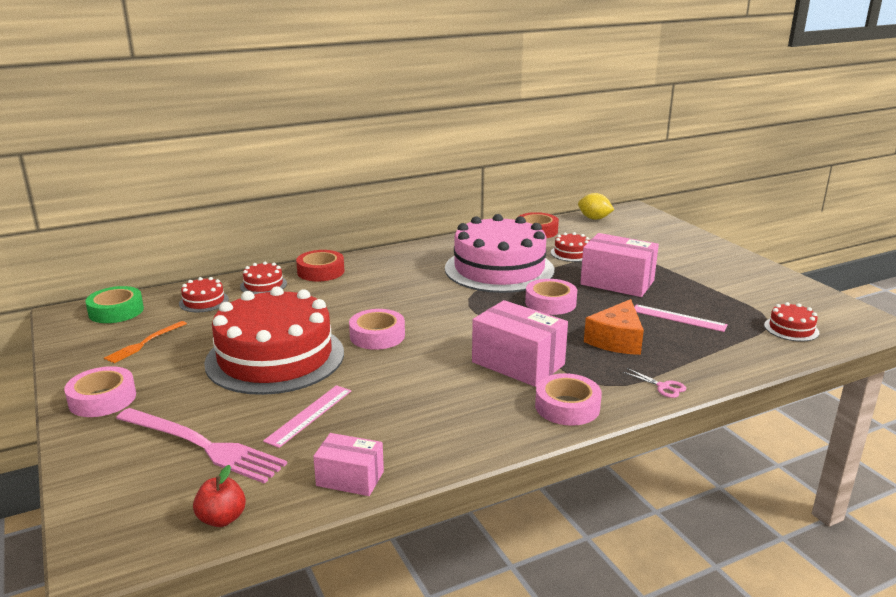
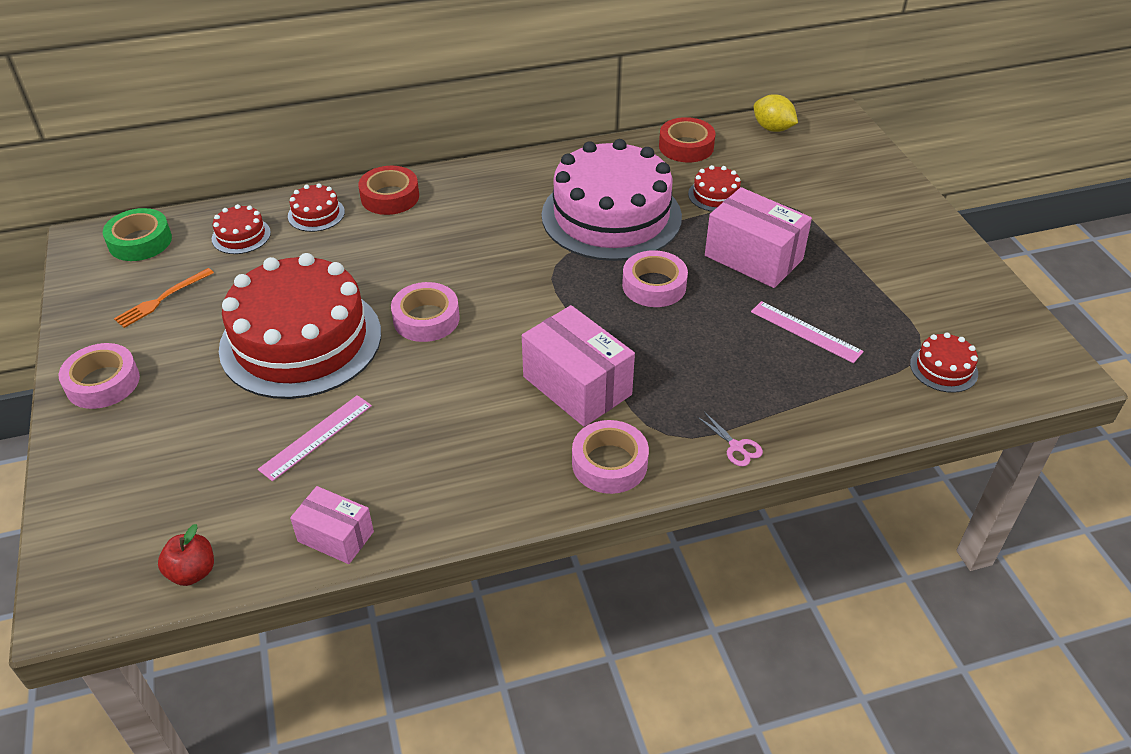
camera: 10 degrees right, 20 degrees up
pink fork [116,408,287,484] -> none
orange cheese [584,299,644,355] -> none

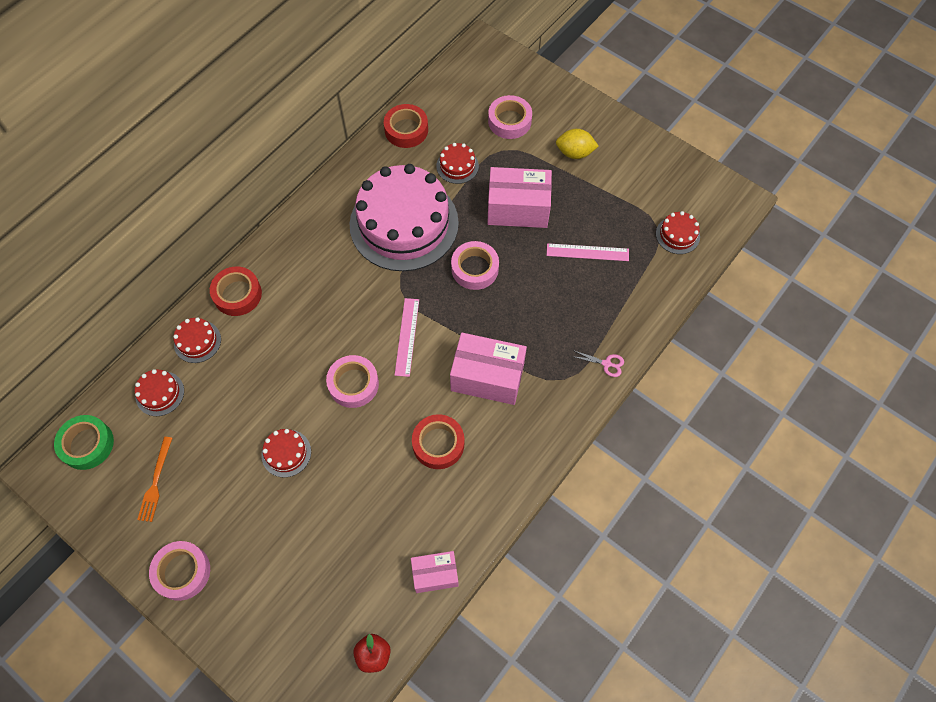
camera: 35 degrees left, 20 degrees up
red cake [219,253,381,399] -> red cake [261,429,311,477], size x0.40
pink ruler [258,395,372,481] -> pink ruler moved to [395,298,419,377]
pink tape [572,420,649,494] -> pink tape moved to [488,95,532,139]
yellow lemon [754,94,798,132] -> yellow lemon moved to [556,129,599,159]
none -> red tape [412,414,464,469]

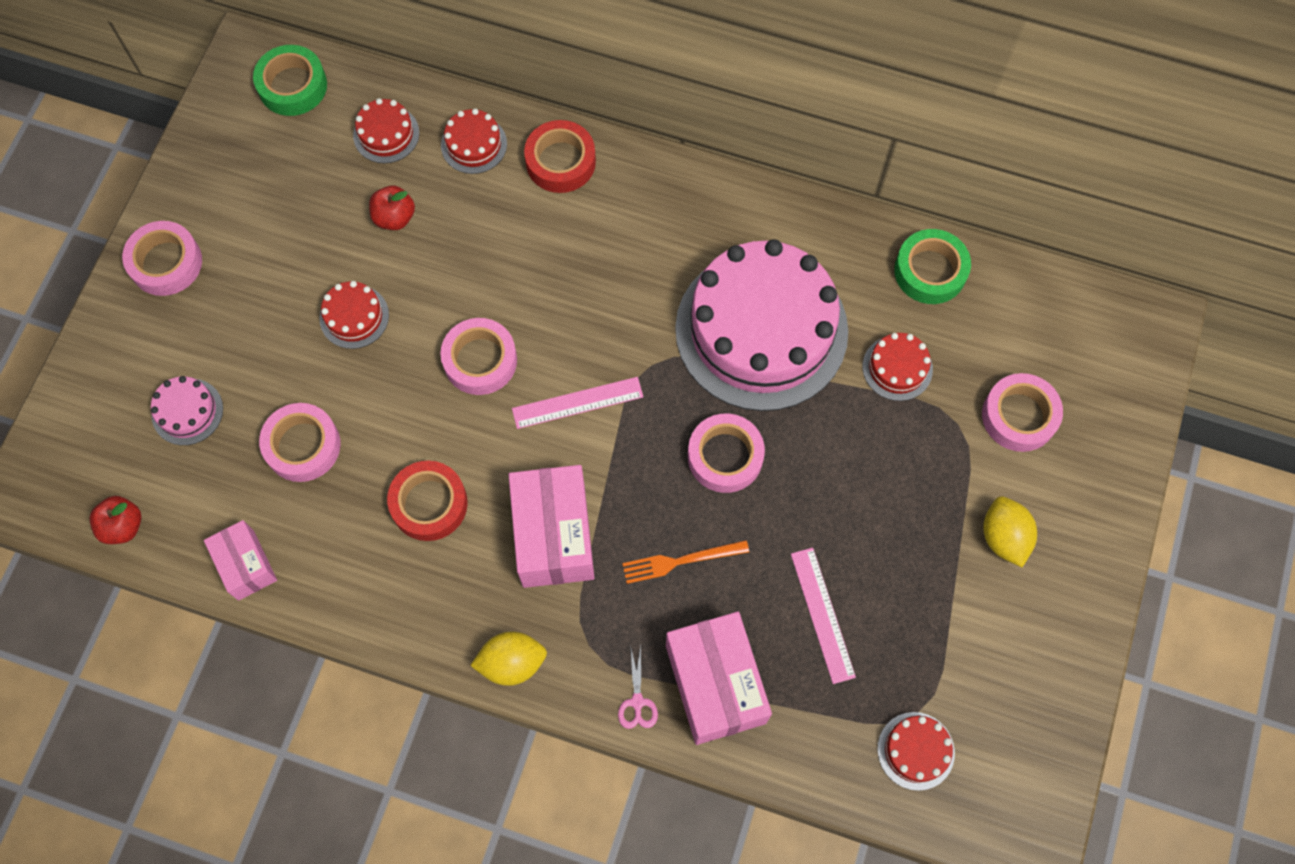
camera: 70 degrees right, 5 degrees up
orange fork [137,437,172,522] -> orange fork moved to [622,540,749,584]
red tape [384,104,428,148] -> green tape [894,229,971,304]
pink box [487,167,552,228] -> pink box moved to [666,612,772,745]
none -> pink cake [151,376,223,445]
none -> pink tape [259,403,341,482]
none -> red apple [369,186,415,230]
none -> yellow lemon [470,631,547,686]

